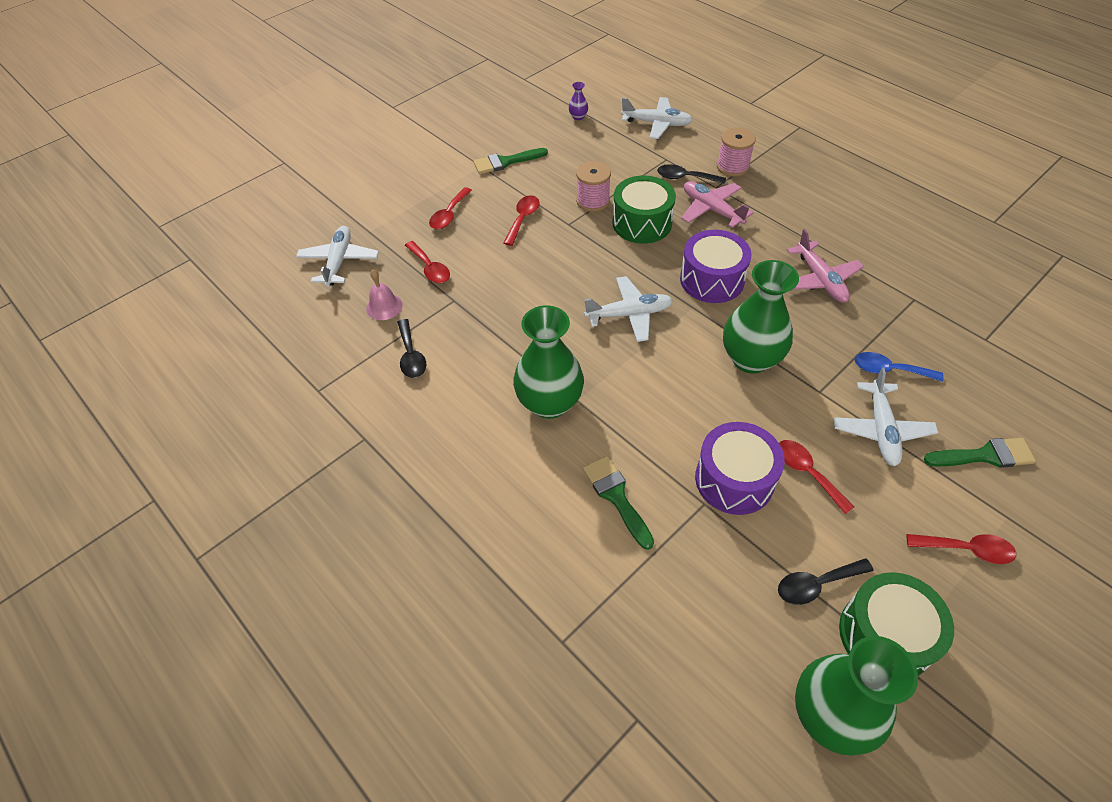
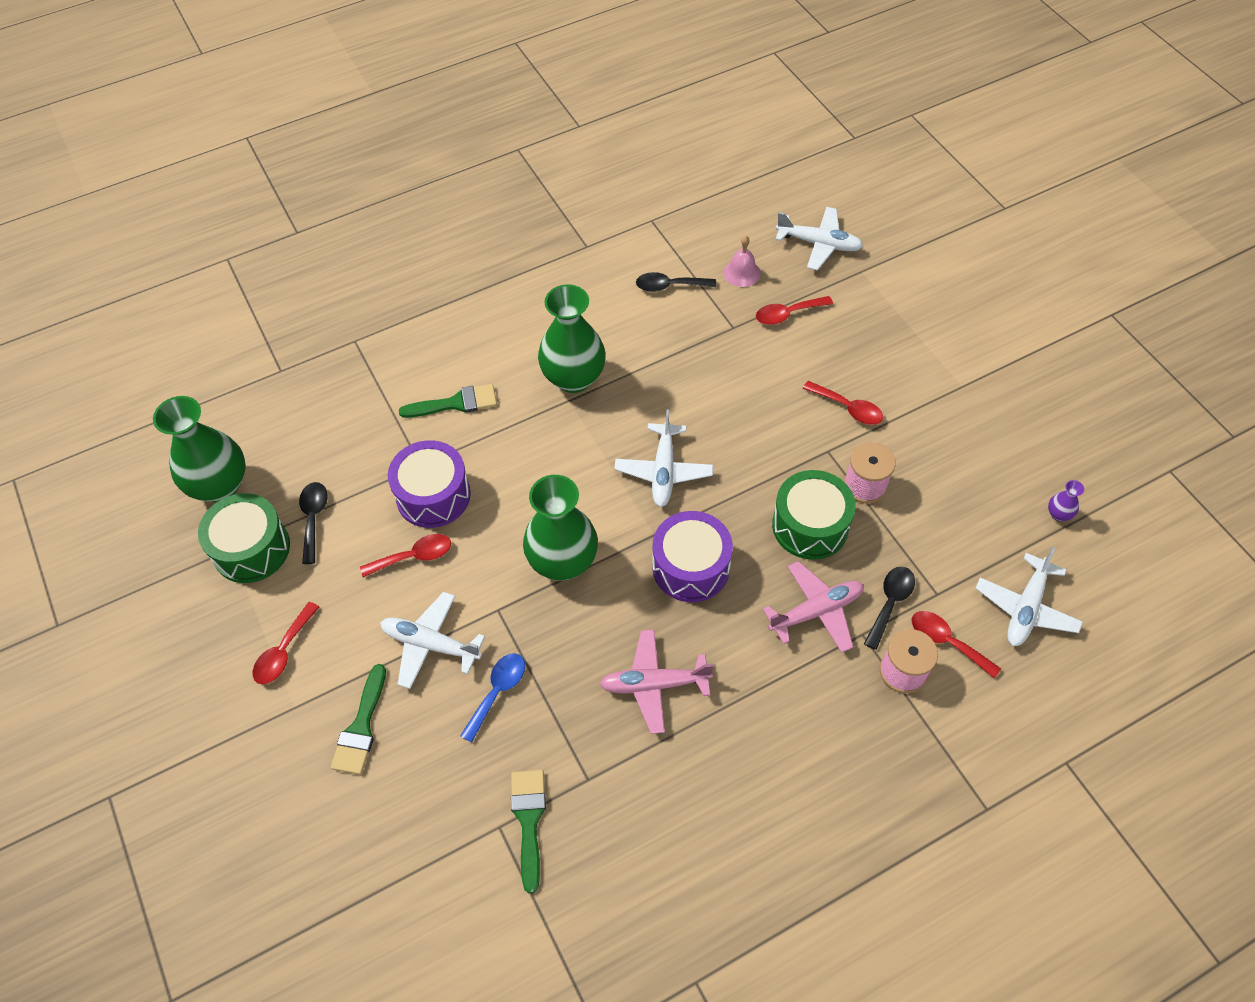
camera: 105 degrees right, 5 degrees up
red spoon [429,187,472,229] -> red spoon moved to [912,611,1001,678]
green brush [473,148,548,174] -> green brush moved to [511,770,546,893]

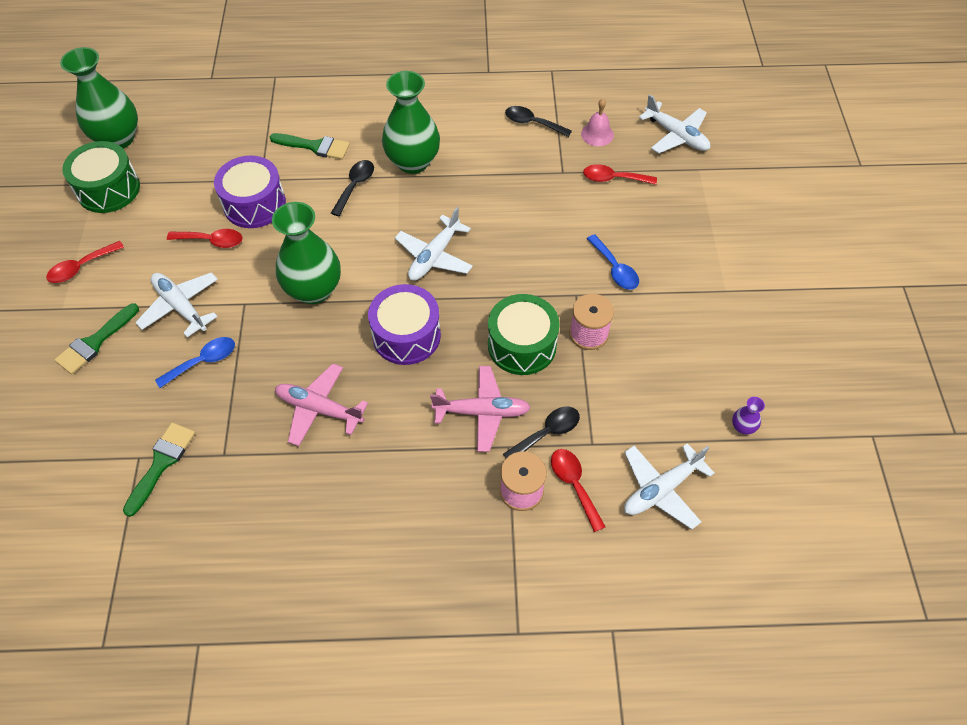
camera: 25 degrees right, 0 degrees up
black spoon [299,482,328,564] -> black spoon moved to [331,160,374,216]
red spoon [803,381,883,425] -> blue spoon [587,234,639,290]

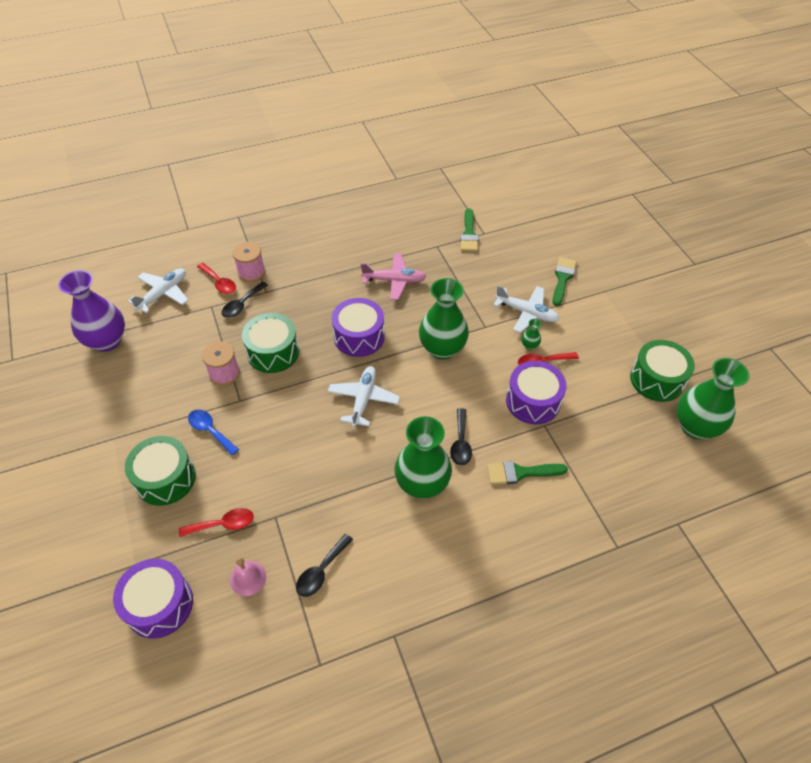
camera: 160 degrees right, 5 degrees down
red spoon [46,241,124,283] -> none
blue spoon [155,337,235,388] -> none
pink plane [430,366,531,452] -> none
black spoon [505,106,572,137] -> black spoon turned 120 degrees clockwise [296,534,353,597]
white plane [639,94,710,153] -> purple drum [113,559,193,639]
purple vase [732,397,765,434] -> purple vase [58,270,125,352], size x2.50
none -> green drum [125,436,196,506]
none -> green vase [521,319,541,350]

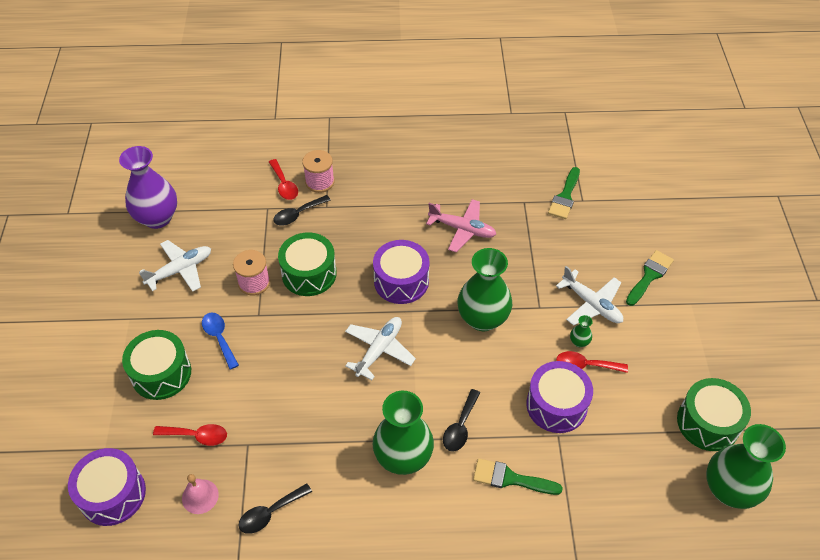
camera: 20 degrees right, 0 degrees up
white plane [128,268,188,313] -> white plane moved to [139,240,211,292]

